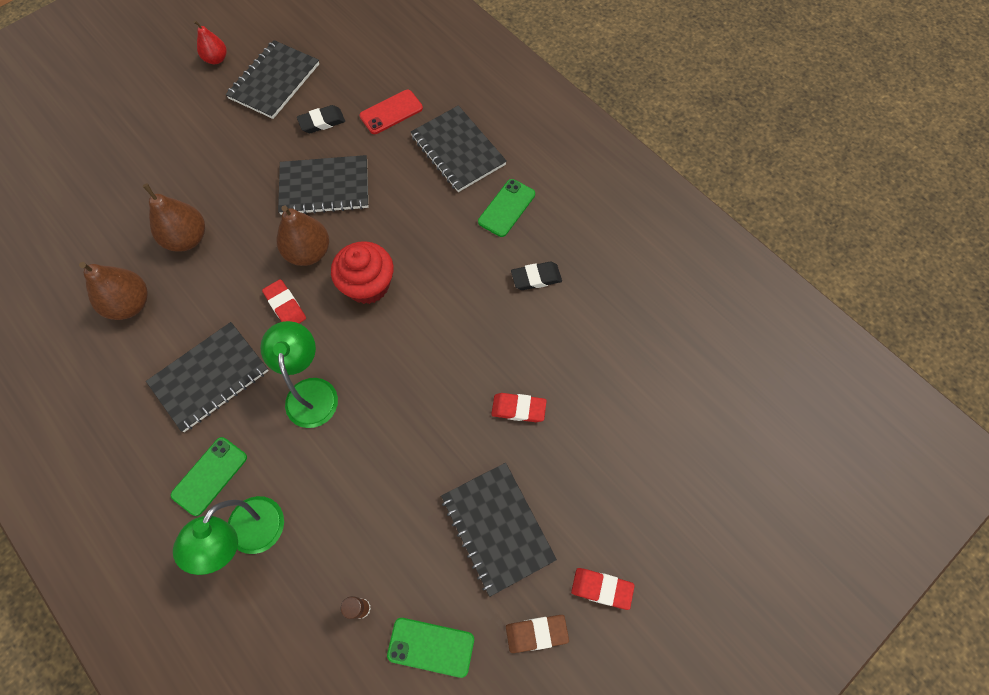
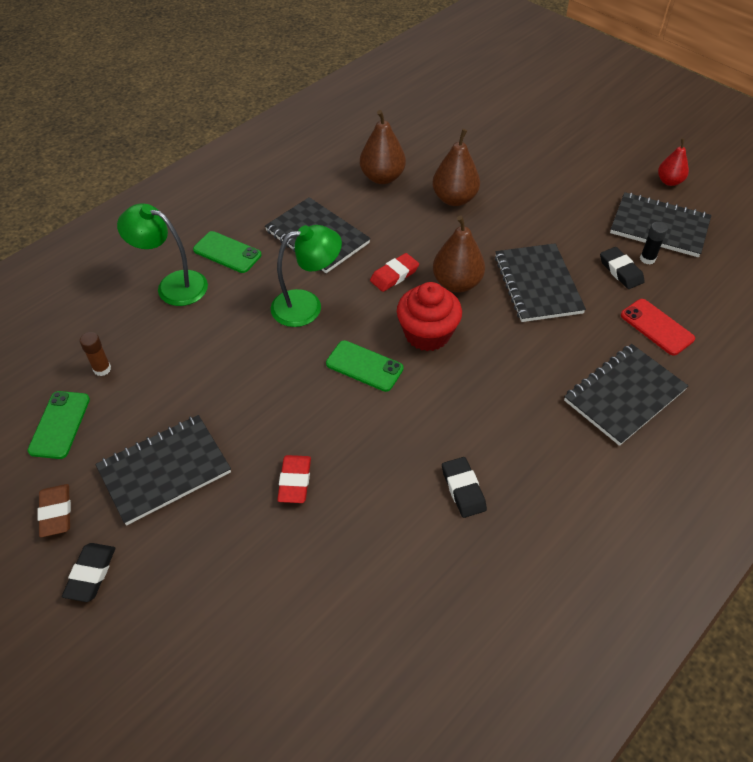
camera: 85 degrees right, 15 degrees down
green phone [478,179,535,237] -> green phone moved to [326,340,404,392]
red eraser [571,568,635,610] -> black eraser [62,543,115,602]
none -> black glue stick [640,222,668,264]

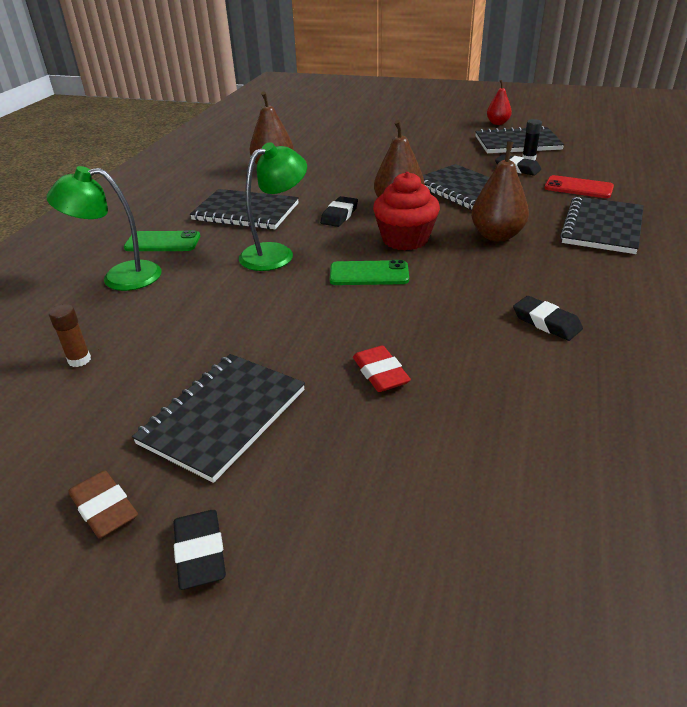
camera: 25 degrees left, 15 degrees down
green phone [27,391,90,459] -> none
red eraser [370,253,419,292] -> black eraser [320,196,358,227]
brown pear [433,129,480,206] -> brown pear moved to [471,142,529,242]

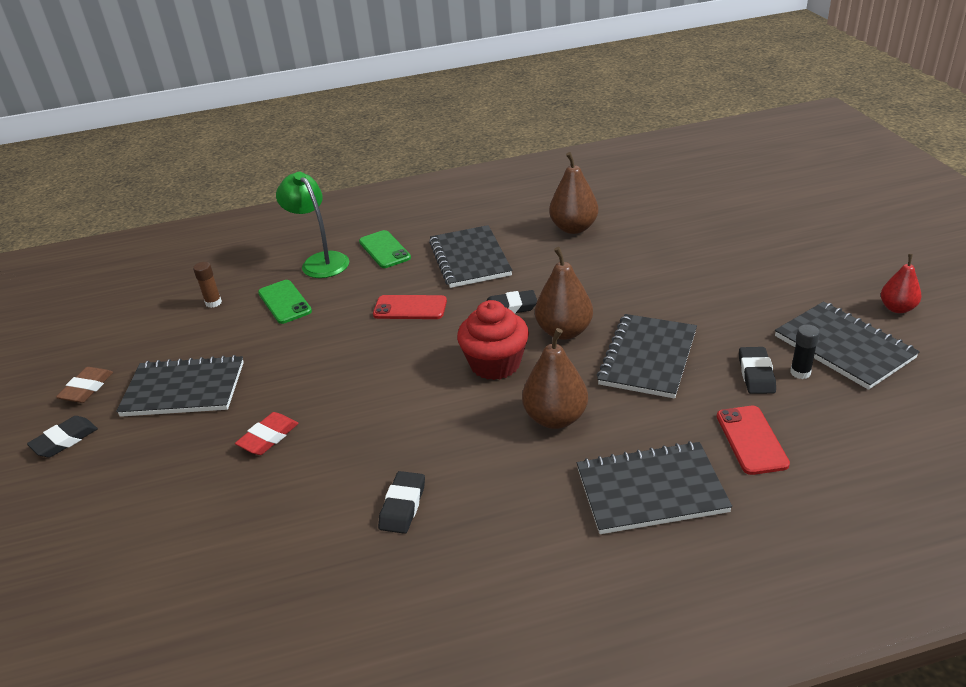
camera: 60 degrees right, 0 degrees up
green lamp [239,142,307,271] -> red phone [373,295,447,319]
green phone [330,260,409,285] -> green phone moved to [258,280,312,324]

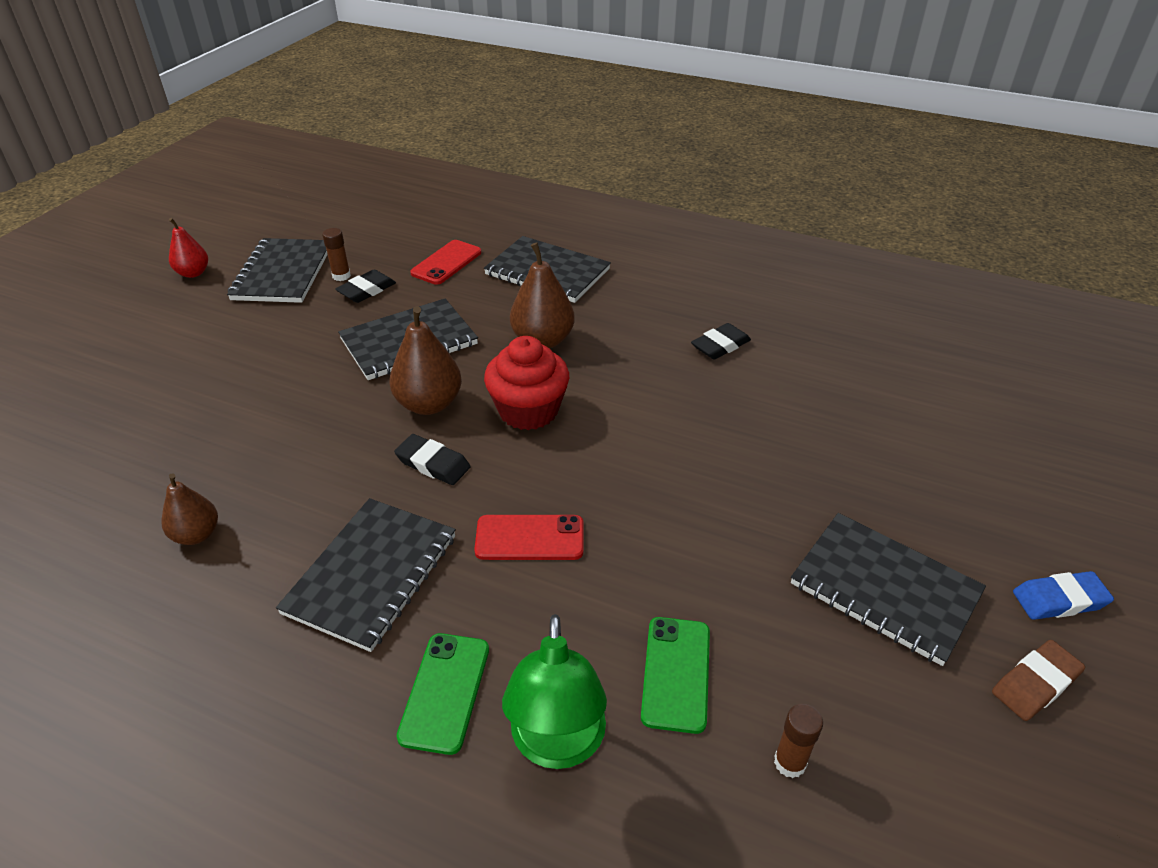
camera: 145 degrees left, 5 degrees up
black eraser [27,416,98,457] -> blue eraser [1013,571,1114,620]
red eraser [235,412,299,455] -> none
red phone [373,295,447,319] -> red phone turned 45 degrees counterclockwise [474,515,584,560]
brown pear [549,152,598,234] -> brown pear [161,473,218,545], size x0.63
black glue stick [790,324,820,379] -> brown glue stick [322,228,351,281]

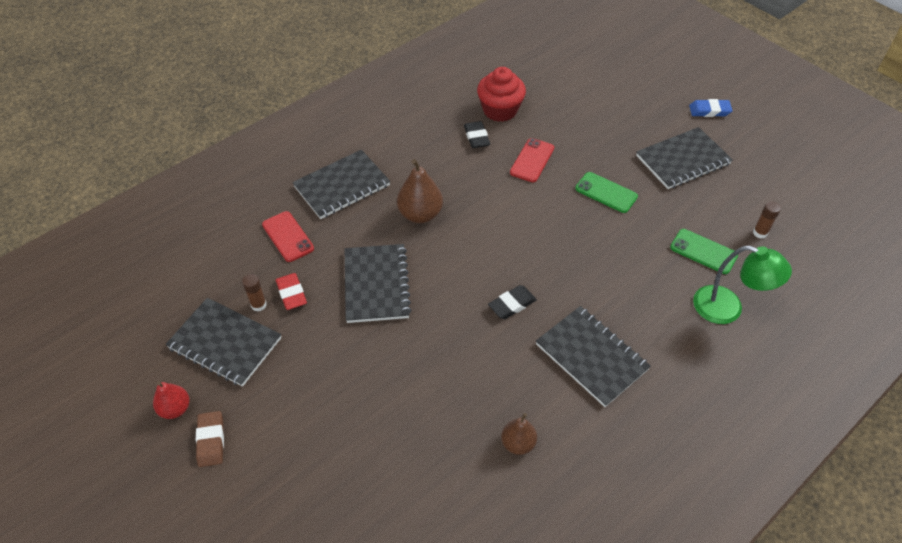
camera: 65 degrees left, 10 degrees up
black eraser [335,270,396,303] -> red eraser [276,273,307,310]
brown pear [390,306,462,415] -> none
green phone [396,633,489,755] -> green phone moved to [575,172,638,213]
red phone [474,515,584,560] -> red phone moved to [510,138,554,182]
red cupcake [484,336,569,430] -> red cupcake moved to [477,67,526,122]
brown eraser [992,640,1085,721] -> brown eraser moved to [196,411,224,467]
blue eraser [1013,571,1114,620] -> blue eraser turned 75 degrees clockwise [689,99,733,117]

